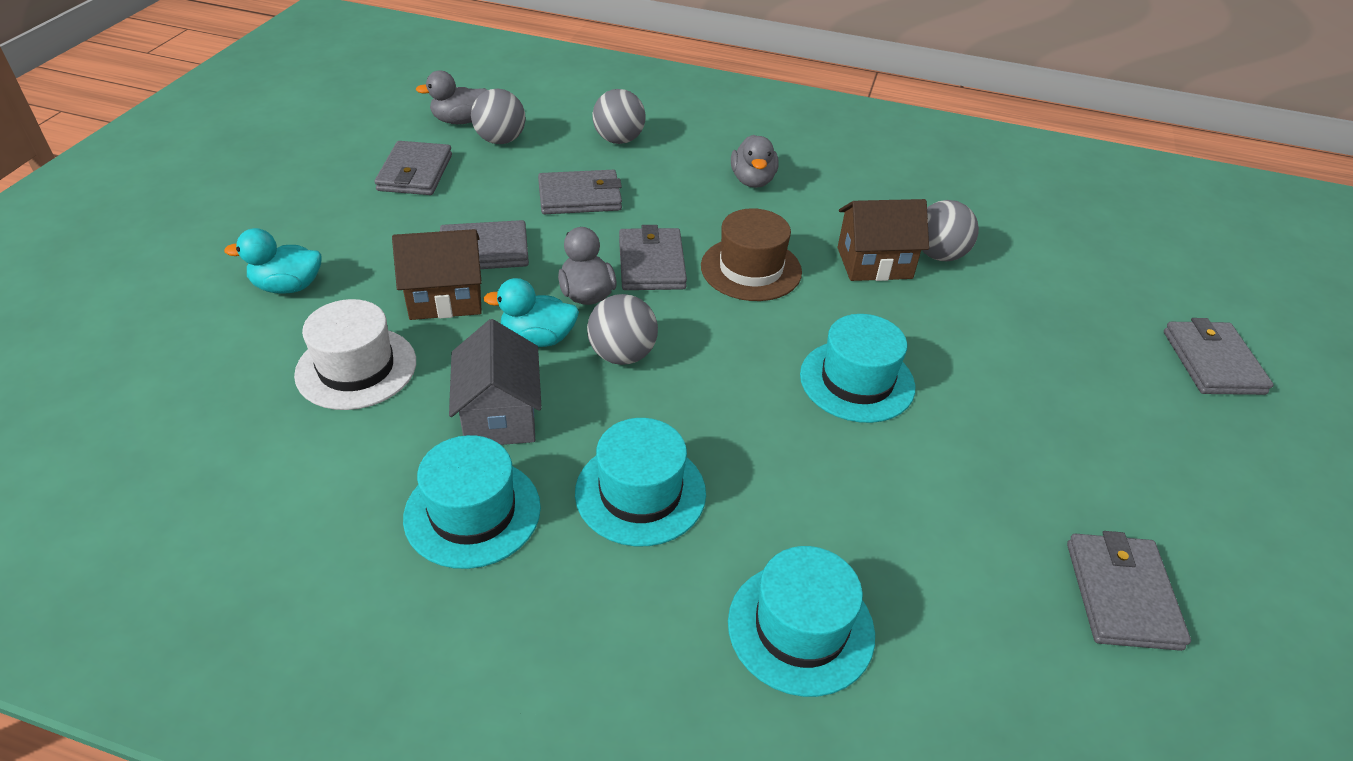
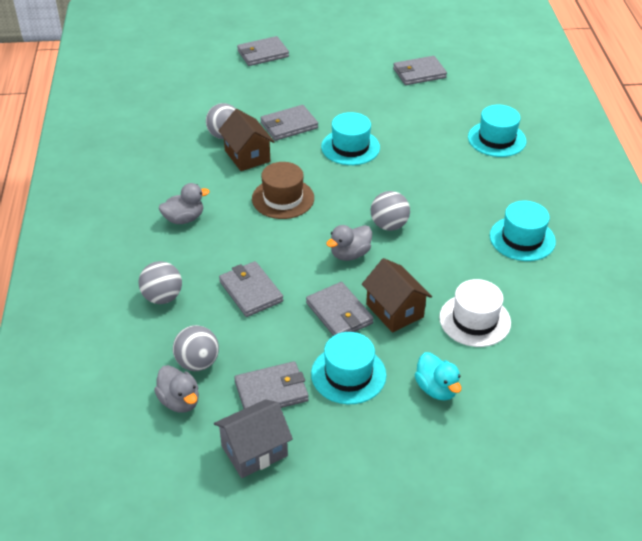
camera: 110 degrees left, 0 degrees up
grey house [449,319,542,445] -> grey house moved to [214,399,293,478]
turquoise duck [483,278,579,347] -> none
turquoise hat [575,418,706,546] -> turquoise hat moved to [311,332,386,404]
grey wallet [619,225,687,290] -> grey wallet moved to [260,105,318,141]

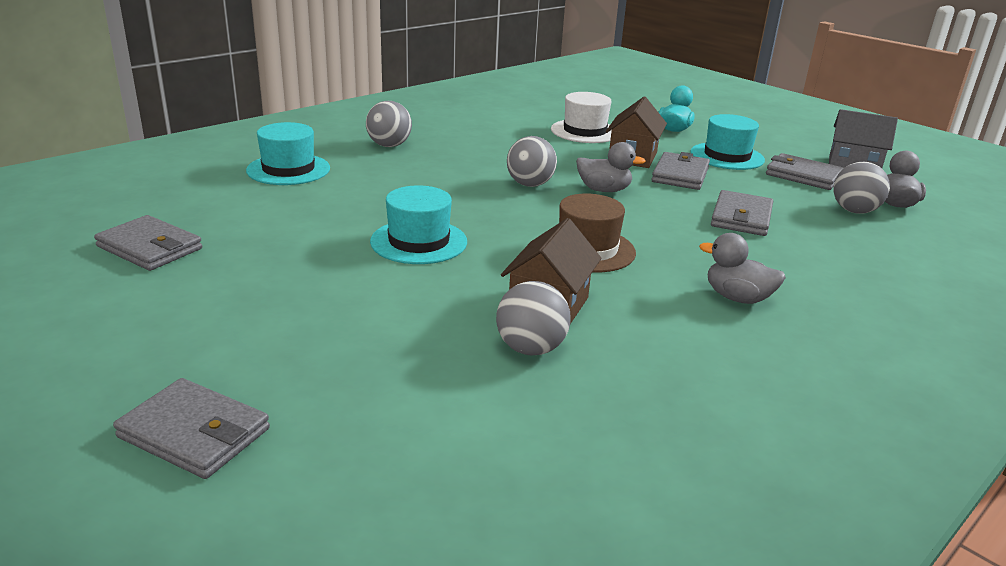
camera: 130 degrees left, 15 degrees down
grey ball [139,261,182,304] -> grey ball moved to [366,101,412,147]
grey wallet [260,105,318,141] -> none
turquoise hat [490,201,556,261] -> none

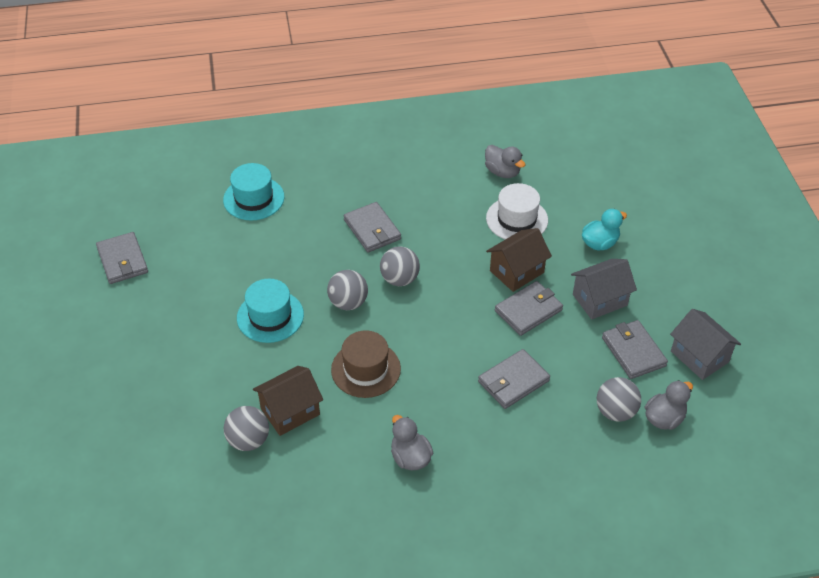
camera: 35 degrees right, 20 degrees up
grey wallet [113,378,270,479] -> grey wallet moved to [344,202,401,252]
grey ball [366,101,412,147] -> grey ball moved to [327,270,368,310]
grey duck [576,142,646,192] -> grey duck moved to [485,145,525,178]
turquoise hat [690,114,765,170] -> grey house [571,259,637,320]

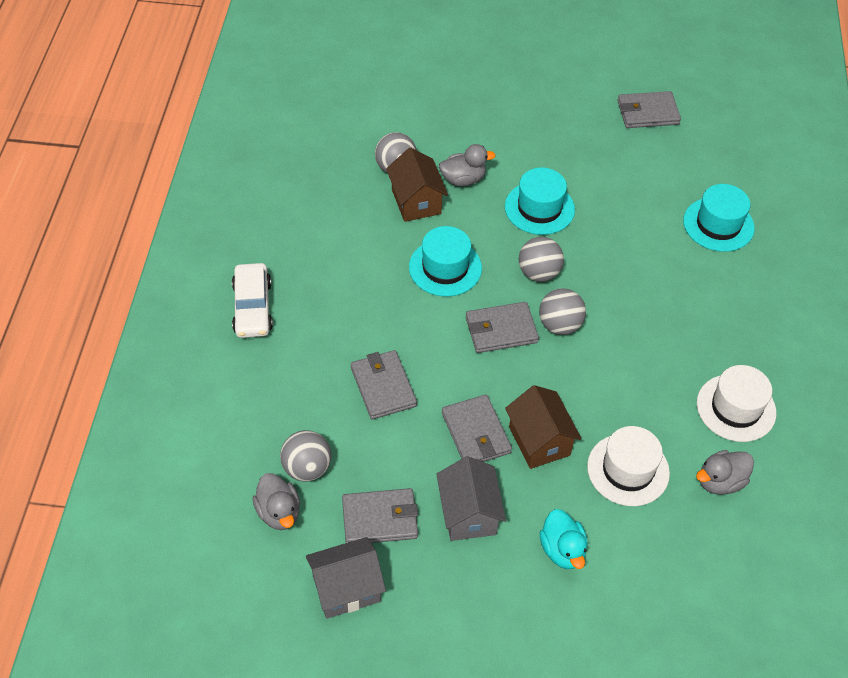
camera: 105 degrees right, 5 degrees up
brown hat [331,330,401,398] -> turquoise hat [409,226,482,296]
grey wallet [344,202,401,252] -> grey wallet moved to [466,302,539,353]
grey duck [391,415,433,470] -> grey duck moved to [439,144,496,186]
none -> white car [232,263,273,338]
none -> white hat [697,365,776,442]

